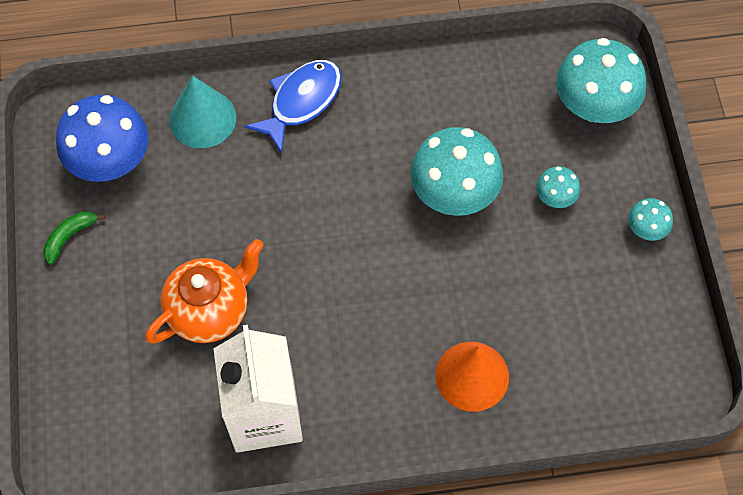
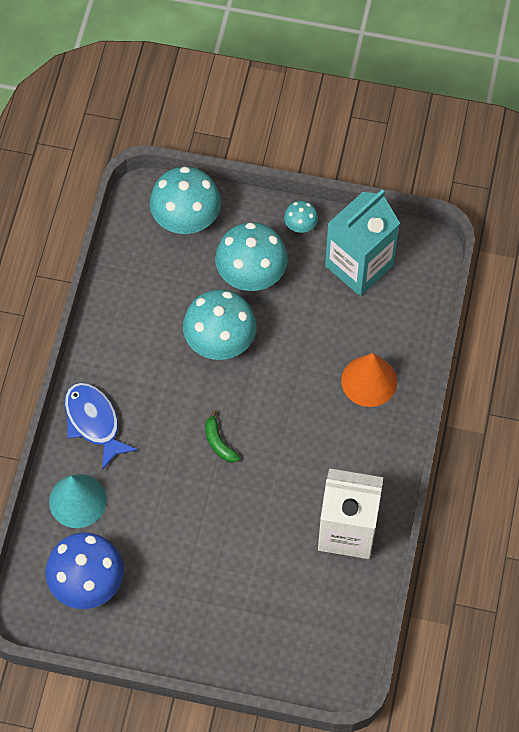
camera: 70 degrees left, 0 degrees up
green banana [43,211,106,265] -> green banana moved to [205,410,240,463]
orange teapot [145,239,264,344] -> none
turquoise mushroom [536,166,580,208] -> turquoise mushroom [215,222,288,291], size x2.08
none -> turquoise carton [325,189,400,296]

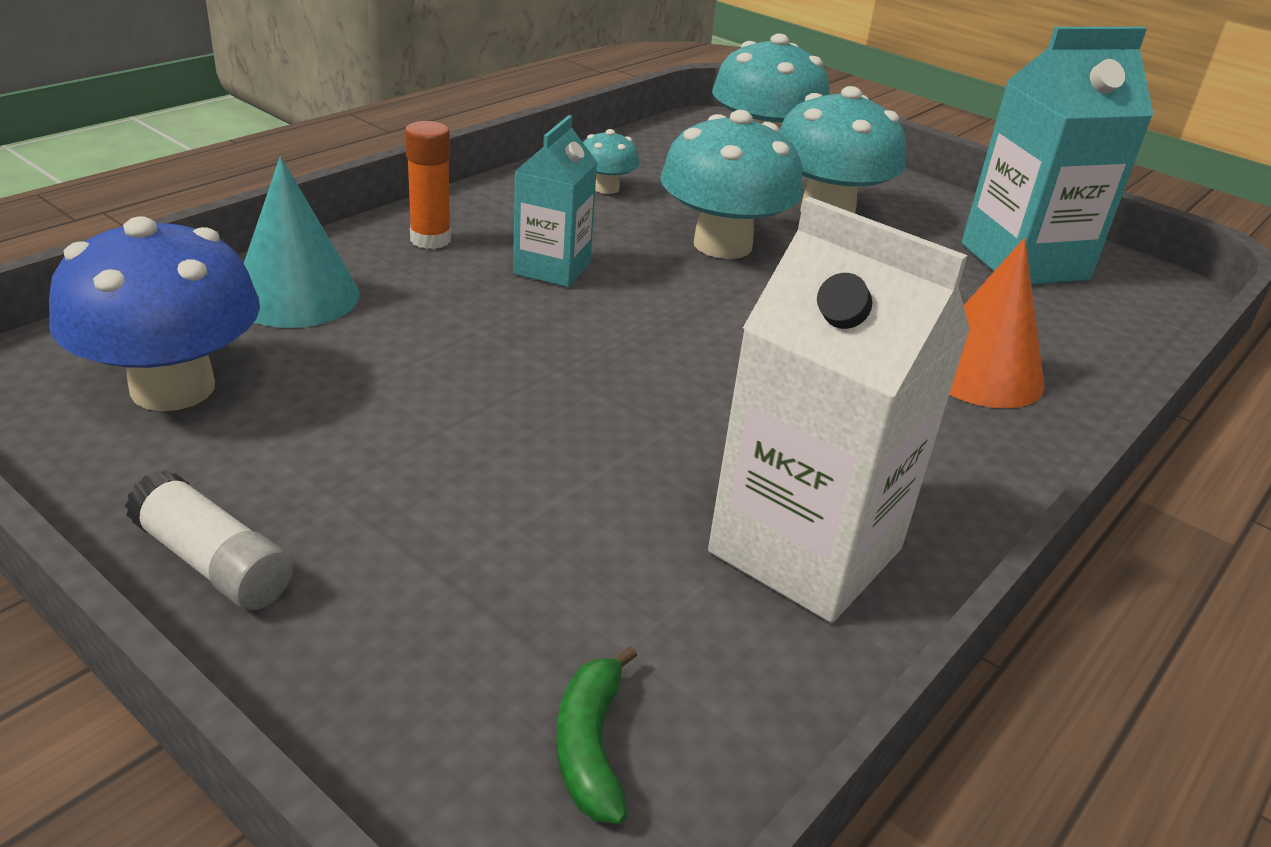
camera: 25 degrees right, 30 degrees down
blue fish [65,383,138,470] -> orange glue stick [405,121,451,249]
green banana [205,410,240,463] -> green banana moved to [556,646,637,824]
turquoise mushroom [284,201,318,233] -> turquoise mushroom moved to [583,129,639,194]
none -> white glue stick [125,470,293,610]
none -> turquoise carton [513,115,598,287]

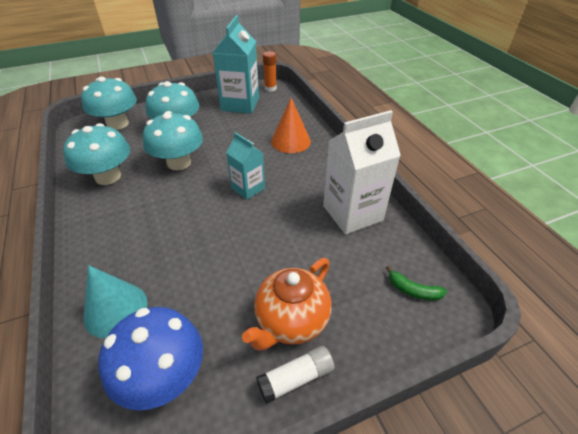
camera: 60 degrees left, 10 degrees up
orange glue stick [405,121,451,249] -> orange glue stick moved to [263,51,277,92]
turquoise carton [513,115,598,287] -> turquoise carton moved to [226,132,265,200]
turquoise mushroom [583,129,639,194] -> turquoise mushroom [63,123,130,185], size x2.08
none -> orange teapot [242,258,331,350]

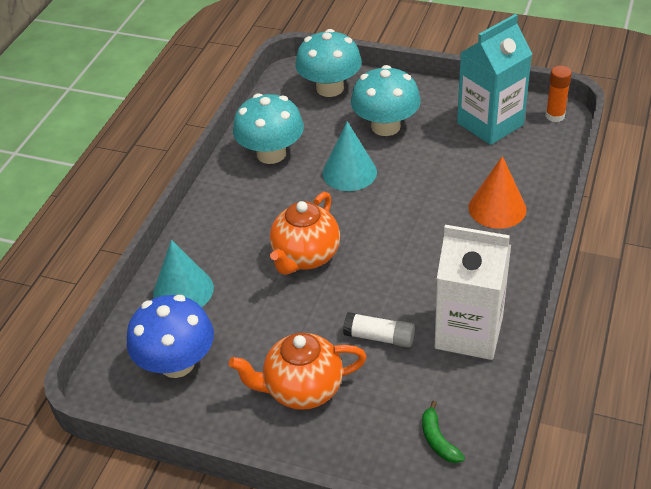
camera: 45 degrees right, 0 degrees up
turquoise mushroom [143,111,203,170] -> turquoise cone [322,121,377,191]
turquoise carton [226,132,265,200] -> none
white glue stick [256,346,335,404] -> white glue stick moved to [343,312,415,348]
none -> orange teapot [270,192,340,275]

